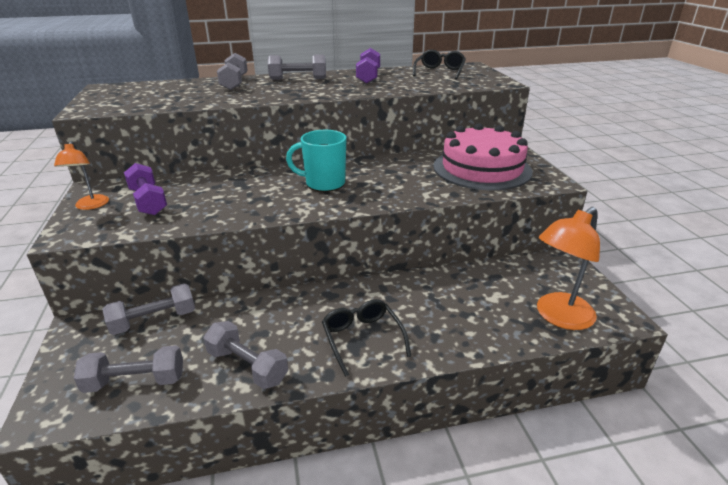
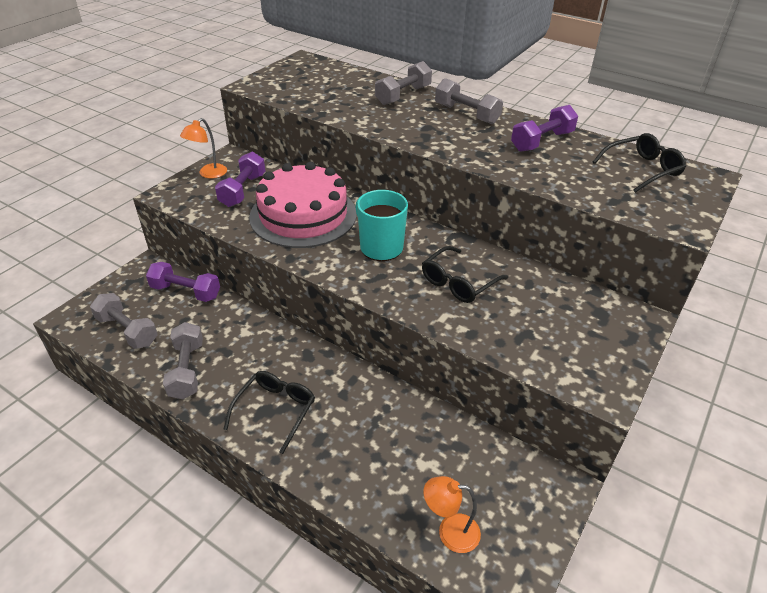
camera: 45 degrees right, 10 degrees up
grey dumbbell [102,283,195,335] -> purple dumbbell [146,262,220,302]
pink cake [433,123,533,190] -> pink cake moved to [249,162,357,248]
orange lamp [537,207,600,330] -> orange lamp [423,476,481,553], size x0.59
none -> black glasses [422,246,508,303]

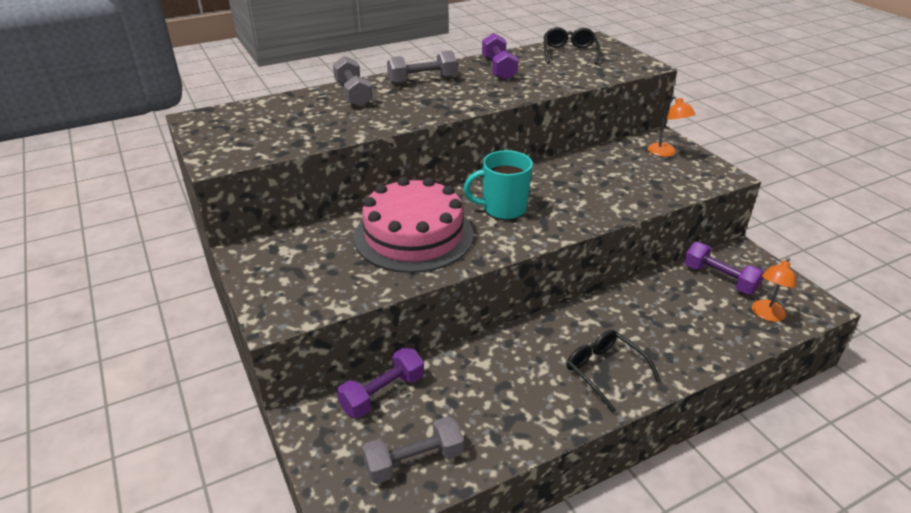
camera: 60 degrees left, 5 degrees down
grey dumbbell [163,322,203,399] -> none
orange lamp [180,118,227,178] -> orange lamp moved to [648,96,695,157]
purple dumbbell [215,152,265,207] -> purple dumbbell moved to [684,242,764,294]
black glasses [422,246,508,303] -> none

